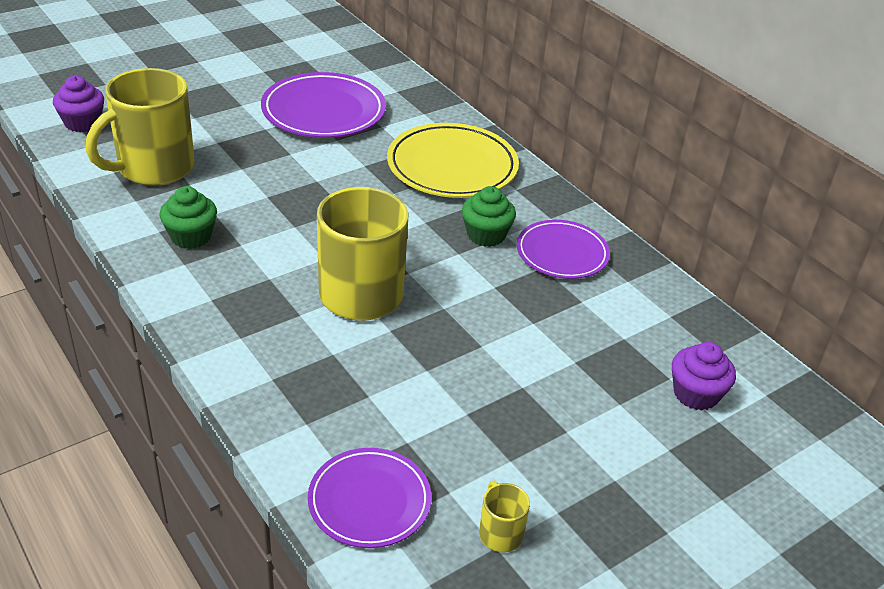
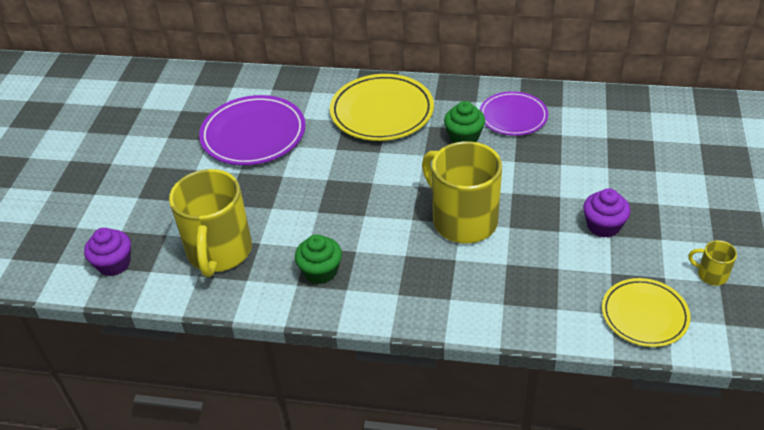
camera: 40 degrees left, 5 degrees up
purple plate [308,448,431,548] -> yellow plate [602,278,691,347]
purple cupcake [672,342,736,410] -> purple cupcake moved to [583,189,631,237]

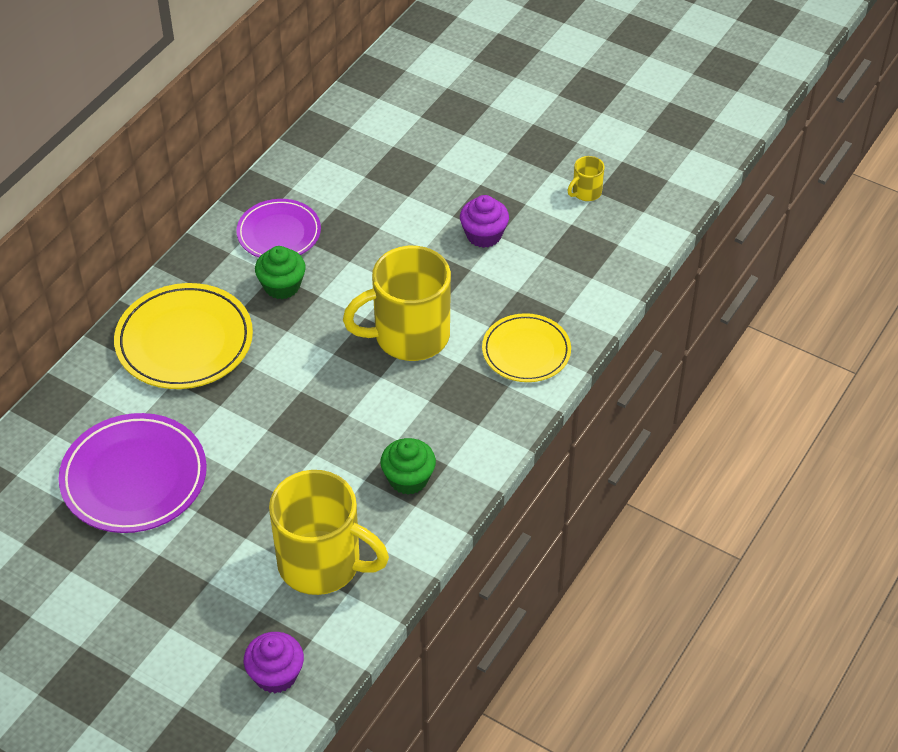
camera: 70 degrees left, 5 degrees up
yellow plate [602,278,691,347] -> yellow plate moved to [482,313,571,382]

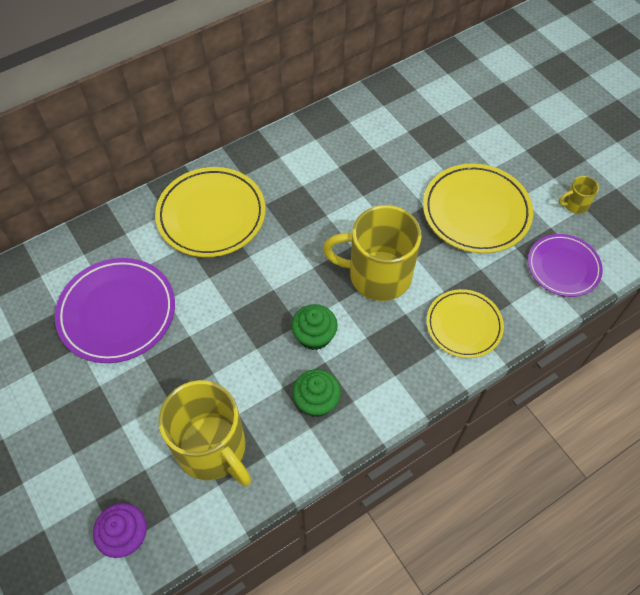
camera: 25 degrees right, 10 degrees up
purple plate [236,199,321,258] -> purple plate moved to [528,234,603,297]
green cupcake [255,246,306,299] -> green cupcake moved to [292,304,338,350]
purple cupcake [460,195,509,248] -> yellow plate [423,163,533,253]

